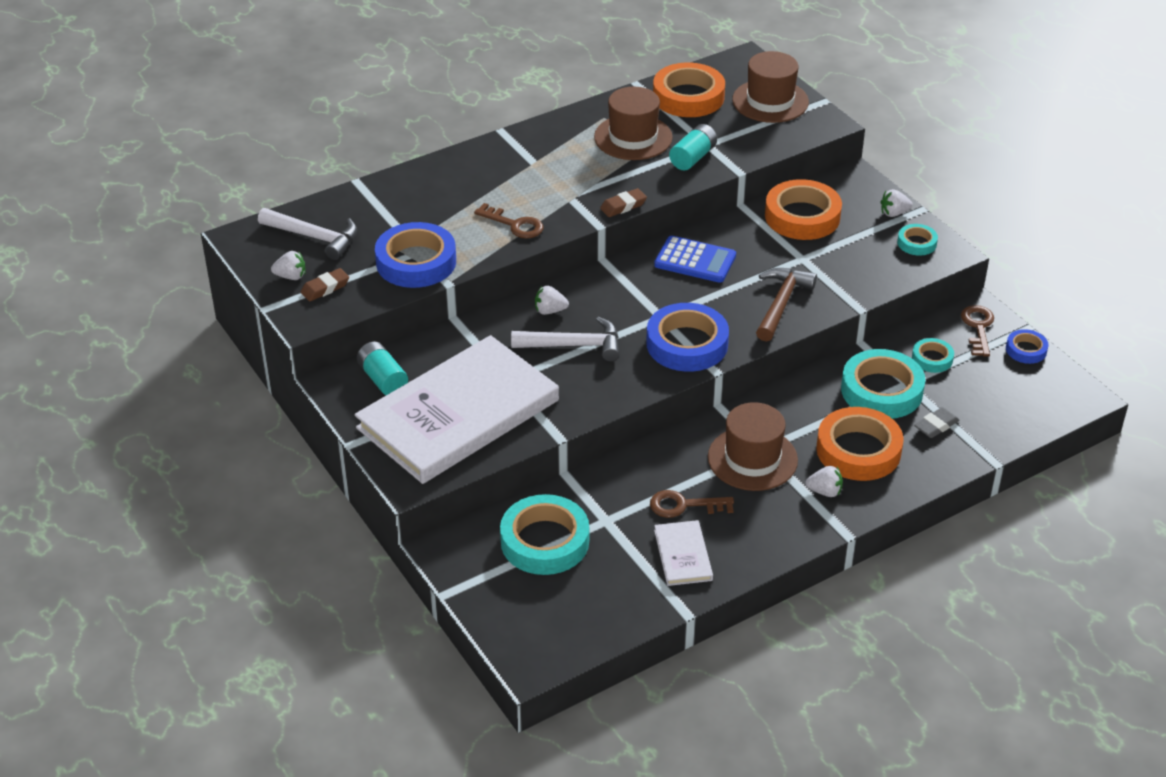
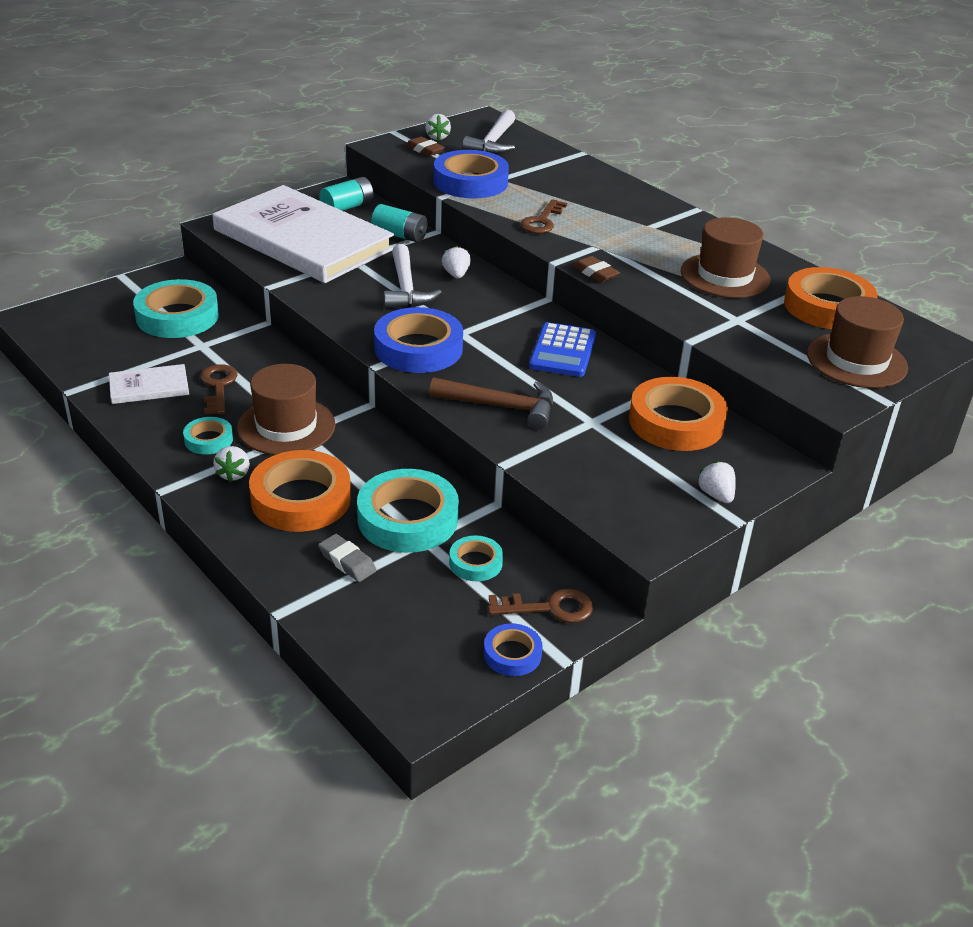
camera: 80 degrees right, 5 degrees down
turquoise battery [669,124,717,171] -> turquoise battery moved to [371,204,428,243]
turquoise tape [897,224,938,256] -> turquoise tape moved to [183,417,233,454]

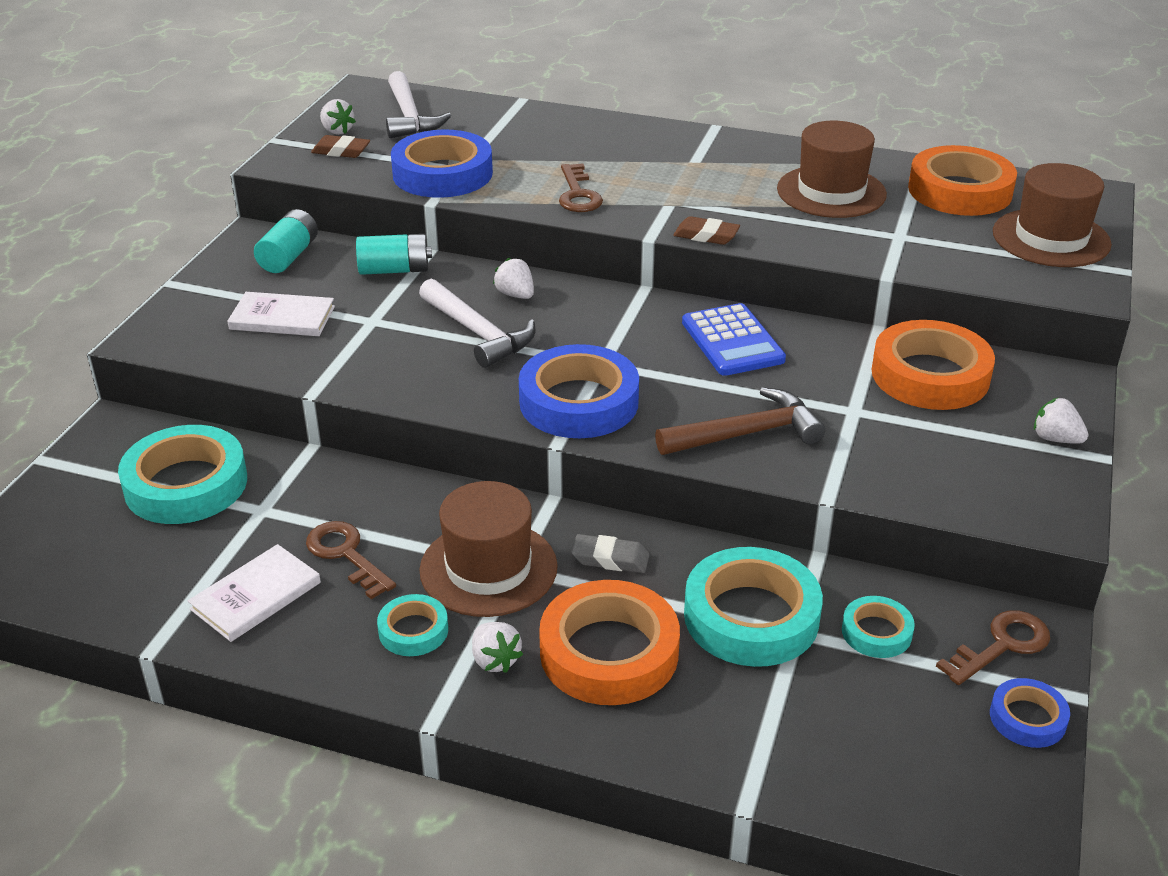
camera: 30 degrees left, 0 degrees up
white book [212,185,394,283] -> white book [227,292,335,336], size x0.41
grey eraser [318,534,377,582] -> grey eraser moved to [571,534,650,573]

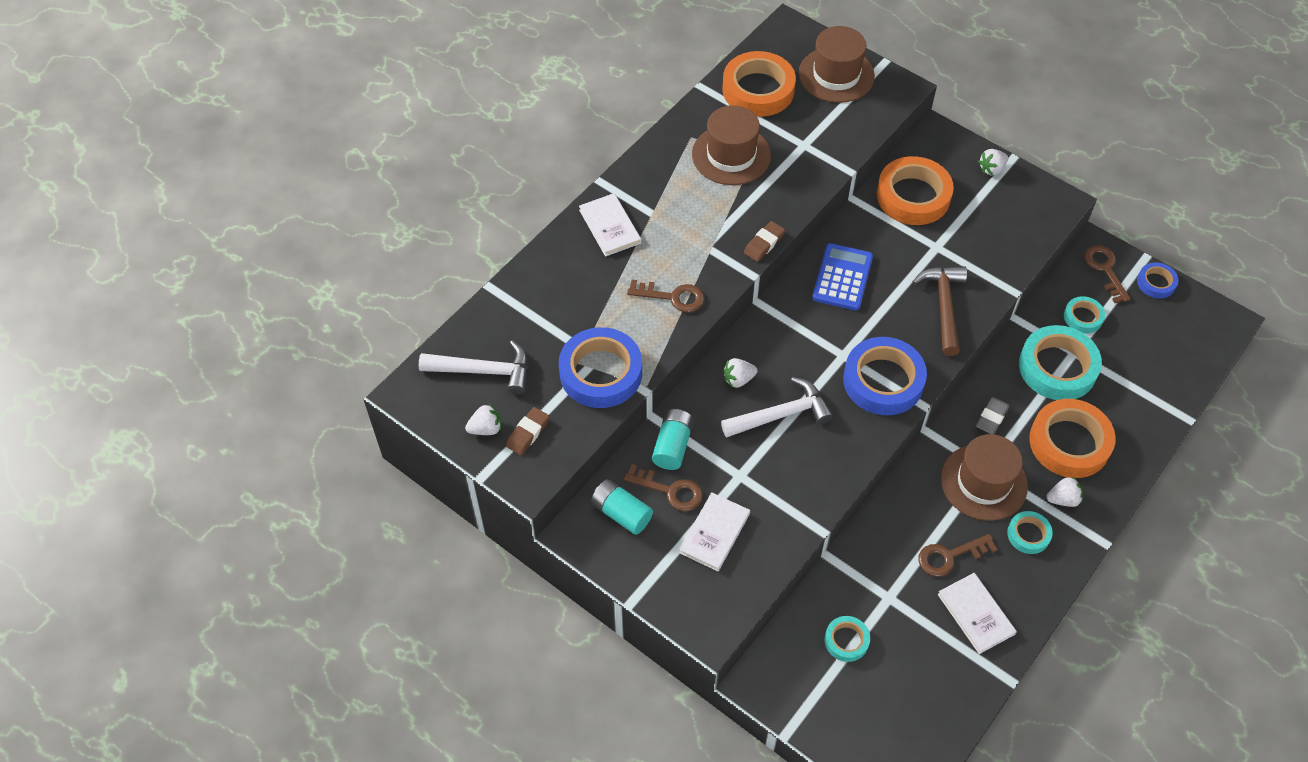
camera: 70 degrees left, 20 degrees up
turquoise tape [118,425,247,524] -> turquoise tape [824,616,870,662], size x0.51
blue calculator [682,303,786,376] -> blue calculator turned 75 degrees counterclockwise [812,243,873,311]
none -> white book [579,193,641,257]
none -> brown key [624,464,703,511]

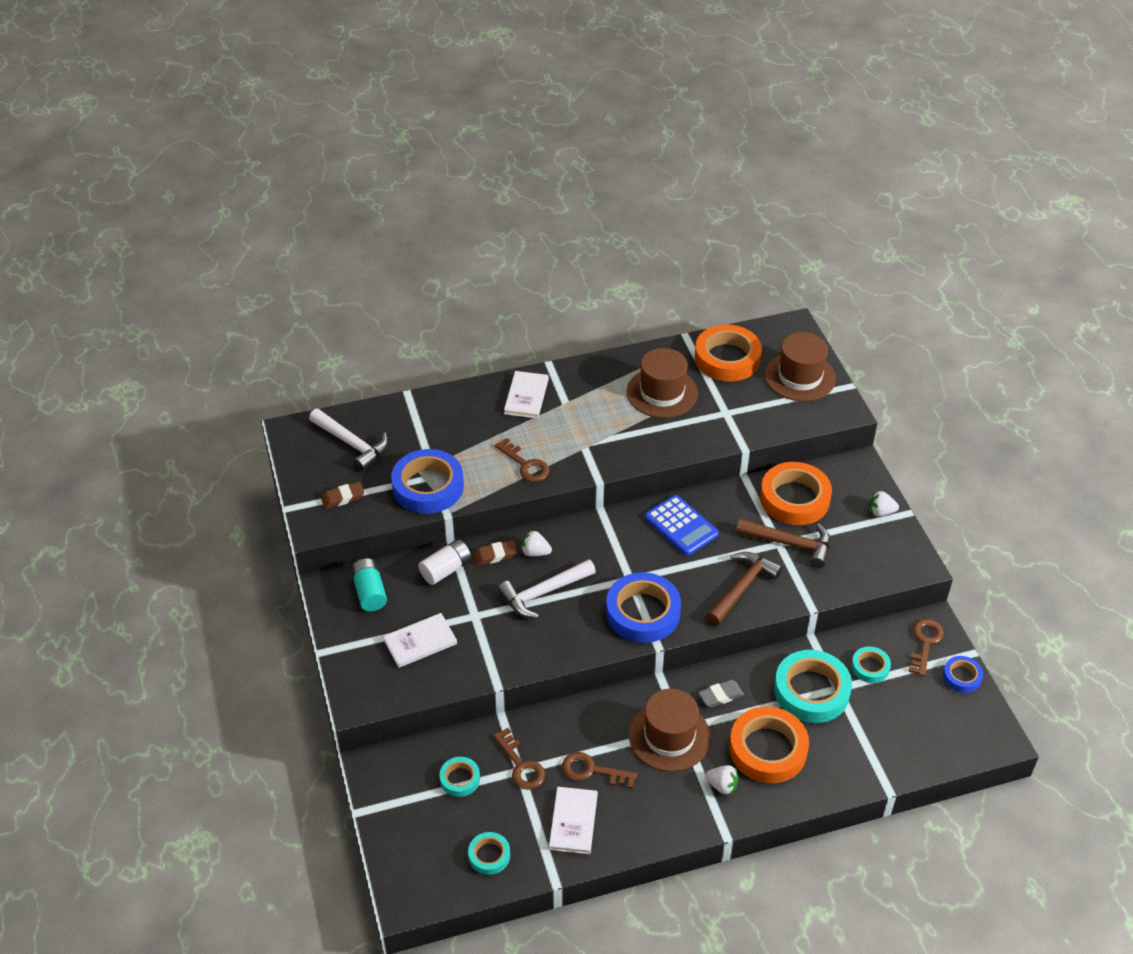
camera: 35 degrees right, 10 degrees down
white strawberry [465,404,501,435] -> none
brown key [624,464,703,511] -> brown key moved to [493,728,545,790]
turquoise battery [652,409,694,470] -> white battery [418,539,472,585]
white hammer [721,377,833,437] -> white hammer turned 135 degrees clockwise [498,559,596,618]
brown eraser [744,221,785,262] -> brown eraser moved to [473,540,517,565]
blue calculator [812,243,873,311] -> blue calculator turned 90 degrees clockwise [645,495,719,556]
turquoise tape [1007,511,1053,554] -> turquoise tape moved to [468,832,510,875]
none -> brown hammer [736,519,830,568]

